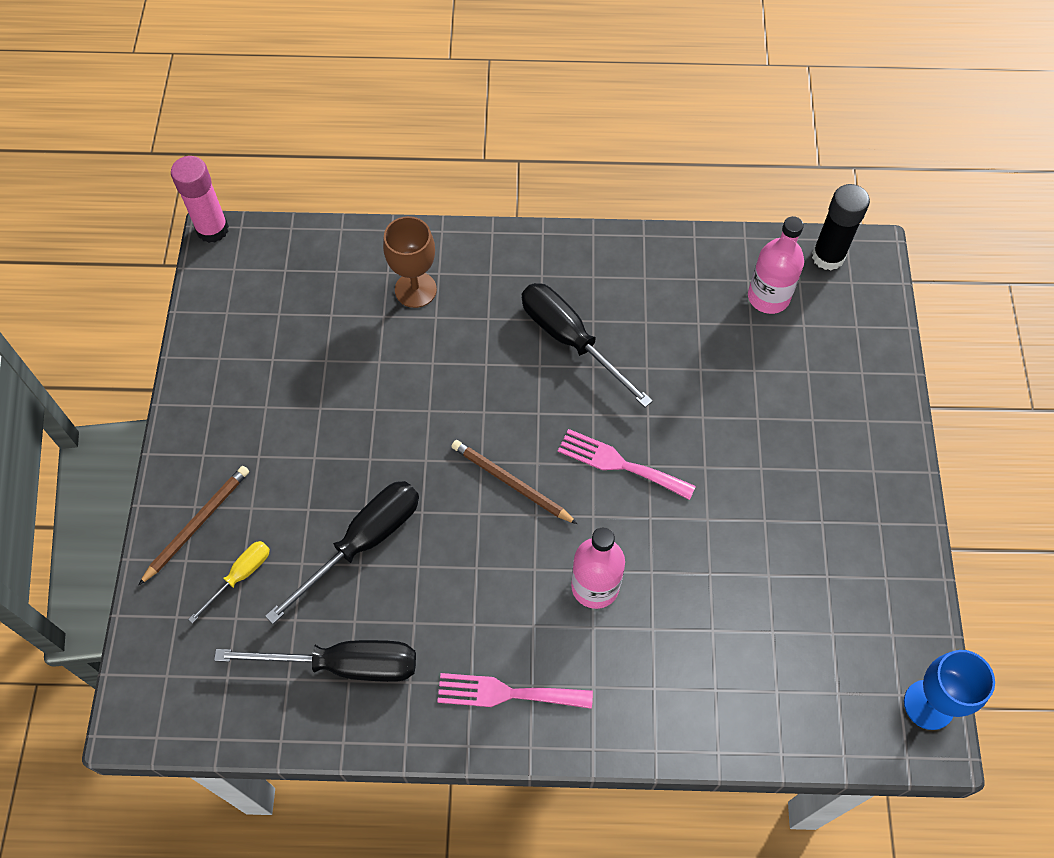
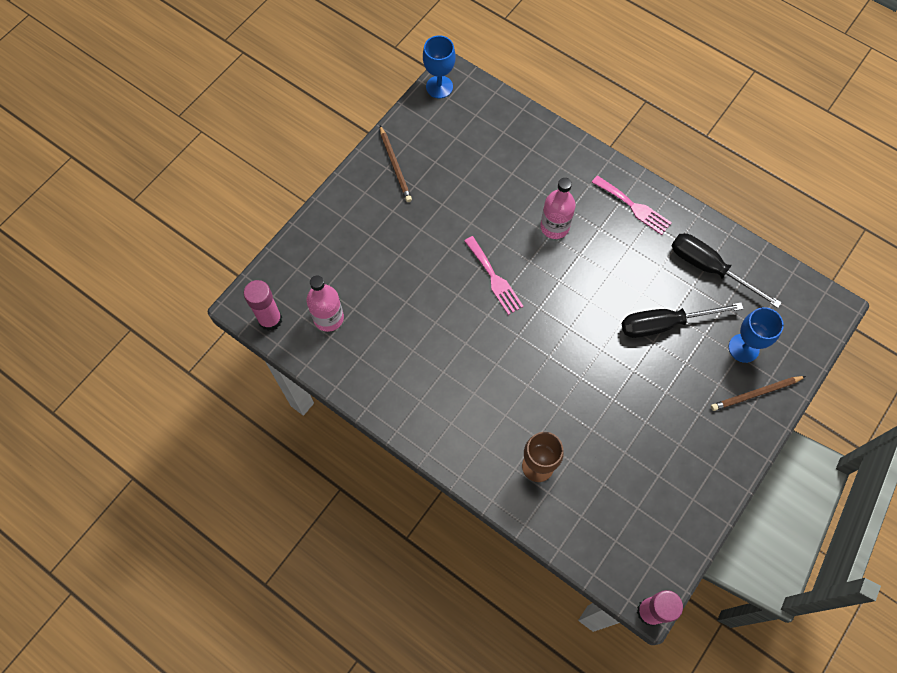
camera: 145 degrees left, 5 degrees up
yellow screwdriver [188,541,270,624] -> blue goblet [729,307,784,363]
brown pencil [451,440,578,524] -> brown pencil moved to [380,126,412,202]
black screwdriver [522,283,653,408] -> none
black glue stick [812,184,870,271] -> pink glue stick [244,280,282,331]

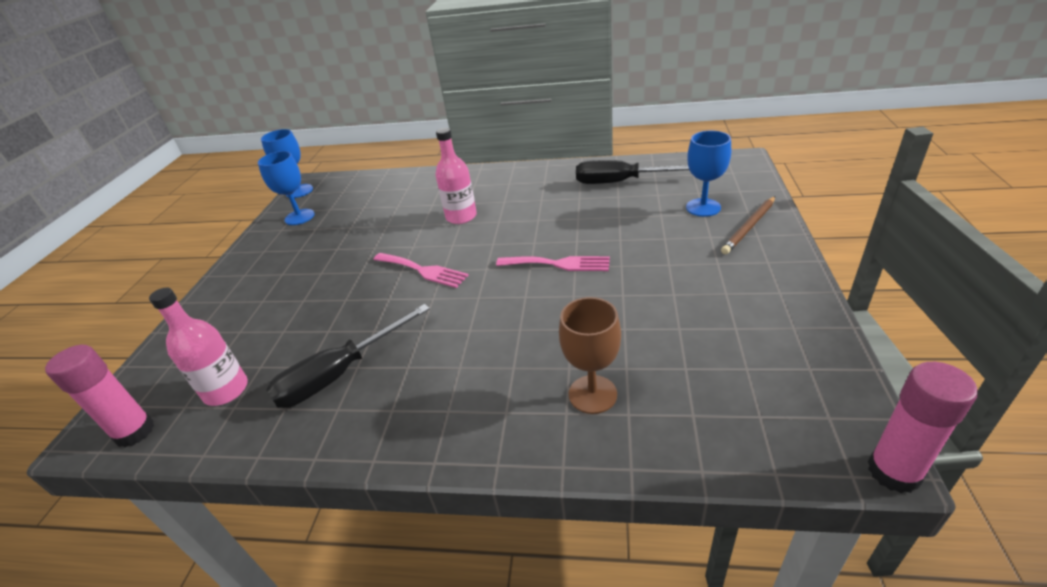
camera: 25 degrees left, 30 degrees down
brown pencil [380,126,412,202] -> none
pink fork [592,175,672,235] -> pink fork moved to [496,256,610,271]
black screwdriver [622,302,743,338] -> black screwdriver moved to [266,304,430,408]
none -> blue goblet [258,151,314,225]

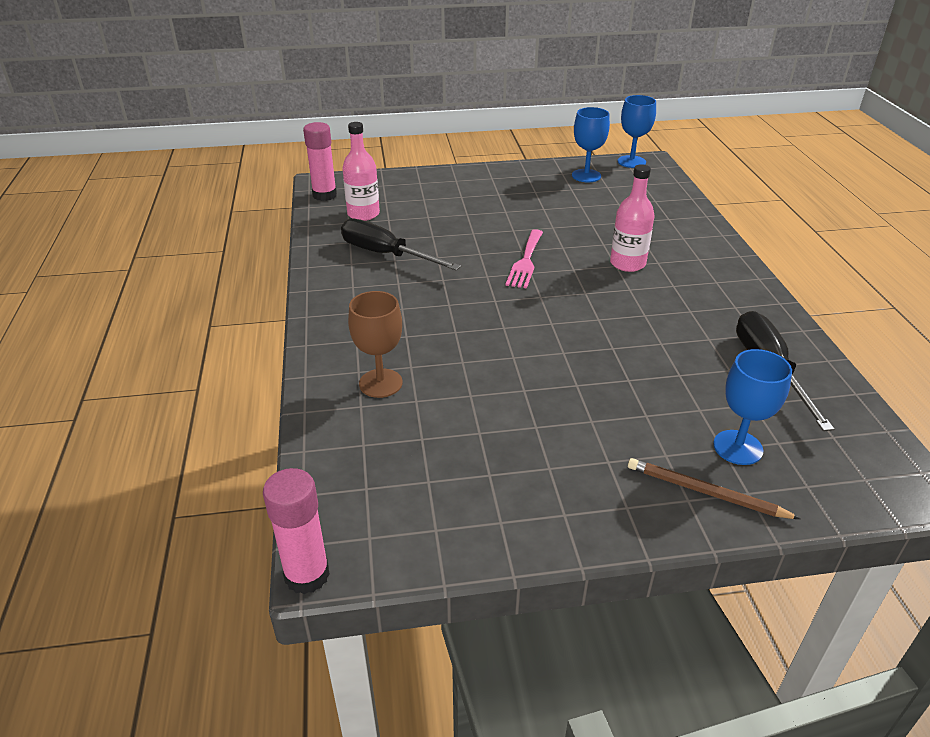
camera: 70 degrees right, 0 degrees up
pink fork [496,256,610,271] -> none

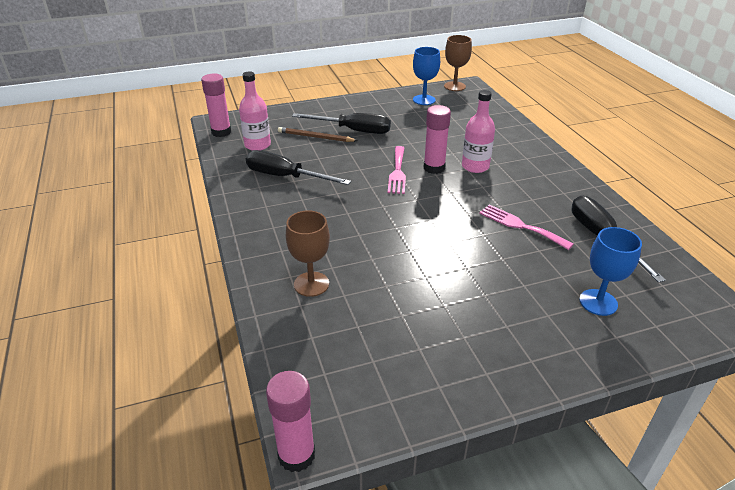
camera: 10 degrees left, 0 degrees up
blue goblet [618,95,656,168] -> brown goblet [444,35,472,91]
brown pencil [628,458,801,519] -> brown pencil moved to [278,127,358,142]
none -> black screwdriver [292,113,391,134]
none -> pink glue stick [424,105,451,174]
none -> pink fork [479,204,574,250]

